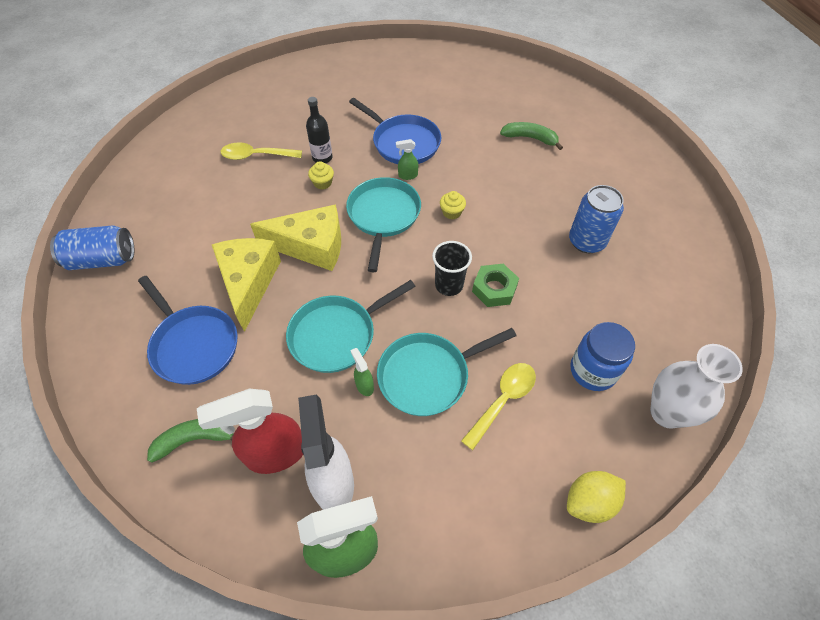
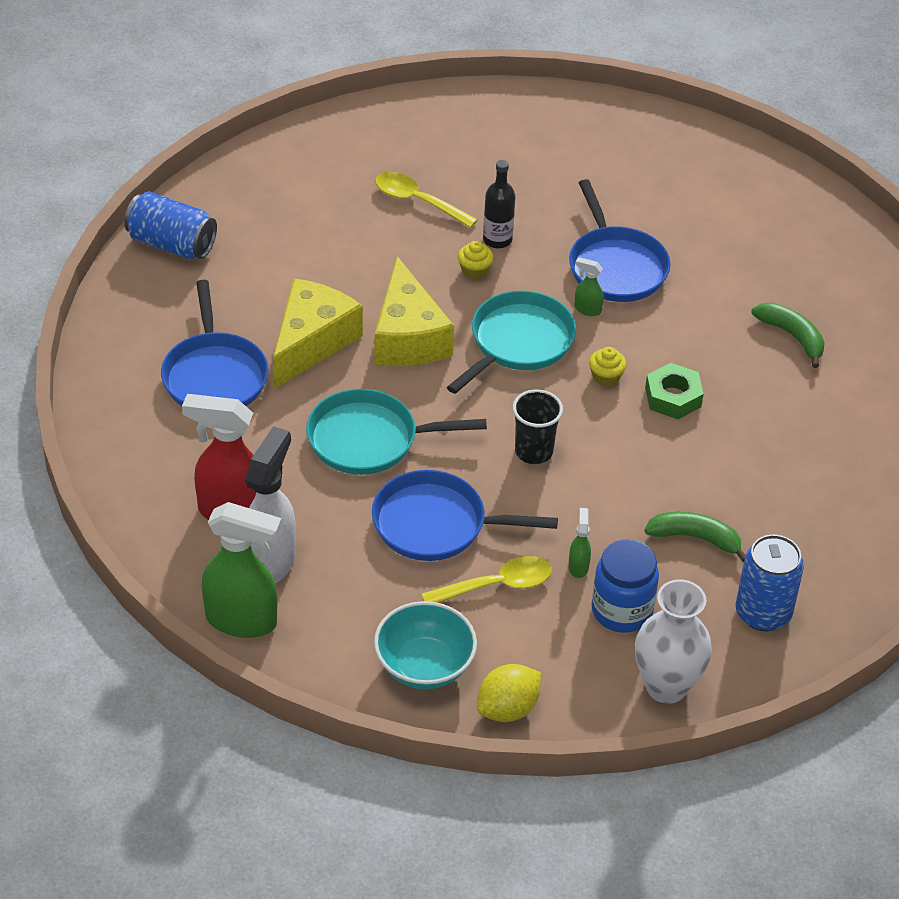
camera: 30 degrees right, 10 degrees down
green banana [147,419,234,463] -> green banana moved to [645,512,745,562]
yellow cheese [250,204,341,271] -> yellow cheese turned 45 degrees clockwise [374,256,454,366]
green spray bottle [350,348,374,396] -> green spray bottle moved to [568,508,591,578]
turquoise pan [377,328,516,416] -> blue pan [372,470,558,561]
green nut [472,264,519,307] -> green nut moved to [645,363,704,419]
yellow lemon [567,471,626,523] -> yellow lemon turned 45 degrees counterclockwise [477,664,541,722]
blue can [569,185,624,253] -> blue can moved to [736,535,804,631]
none -> turquoise bowl [374,601,477,689]

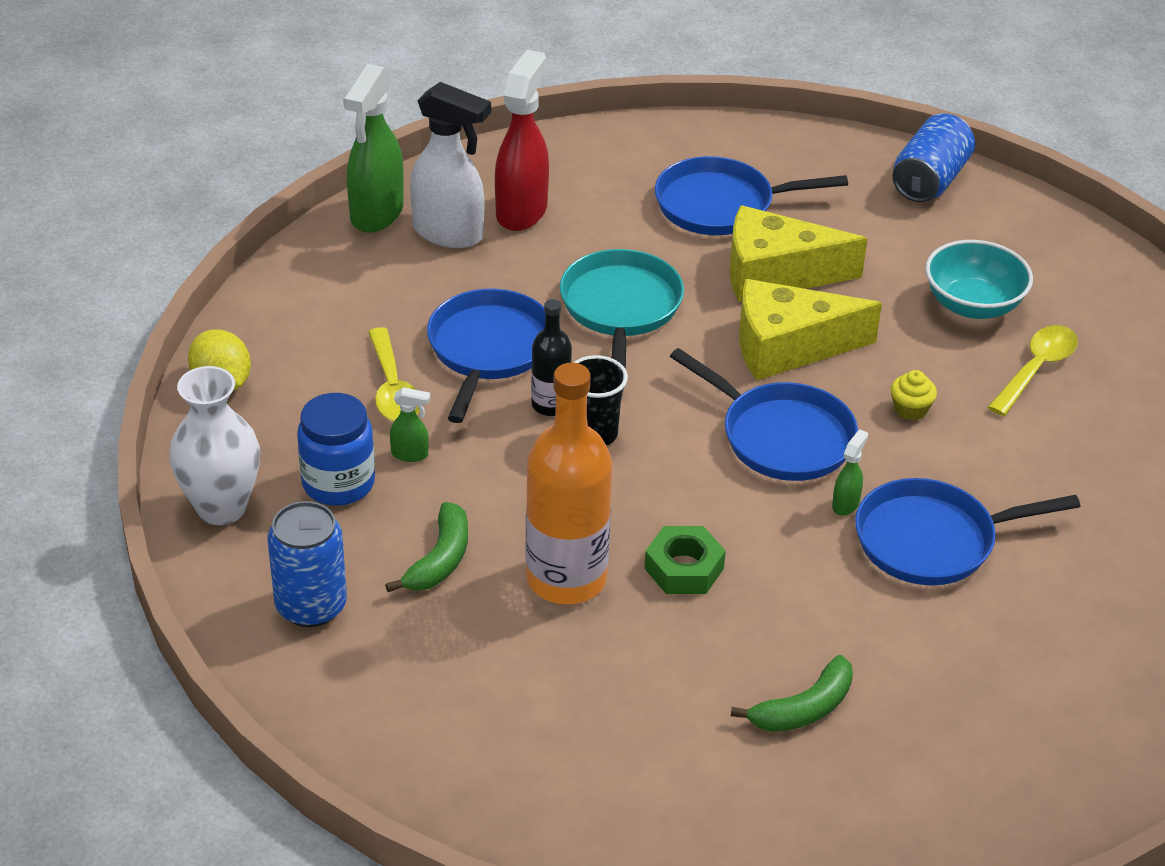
camera: 95 degrees right, 5 degrees down
yellow cheese [273,278,363,389] -> yellow cheese turned 150 degrees clockwise [730,205,868,302]
turquoise bowl [374,601,477,689] -> turquoise bowl moved to [926,240,1033,319]
turquoise pan [447,290,576,394] -> blue pan [670,348,858,481]
black bottle [483,160,515,248] -> black bottle moved to [531,299,572,416]
yellow cupcake [589,347,627,386] -> none
none -> orange bottle [526,363,612,604]

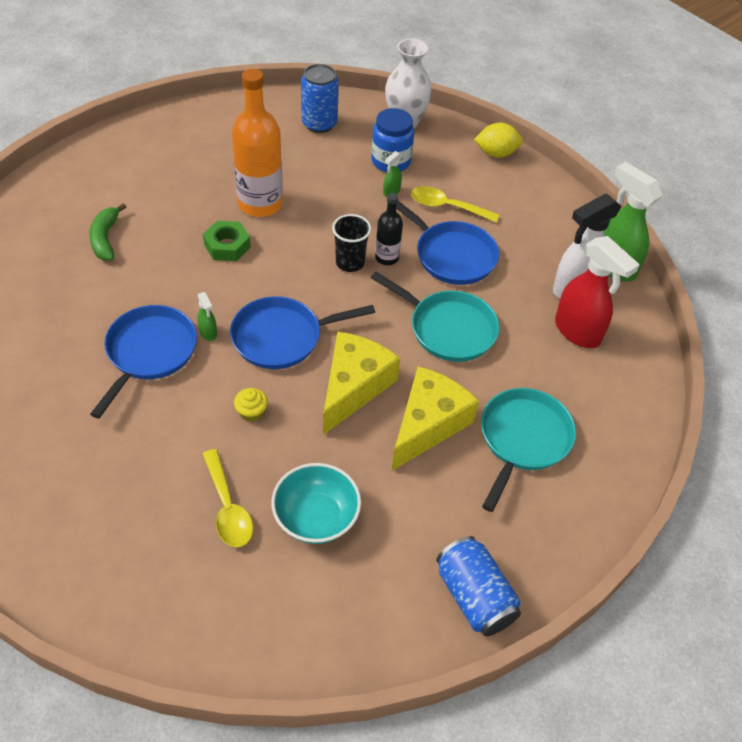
camera: 120 degrees right, 10 degrees up
green banana [385,502,468,592] -> none
blue pan [655,156,848,235] -> turquoise pan [481,388,576,512]

